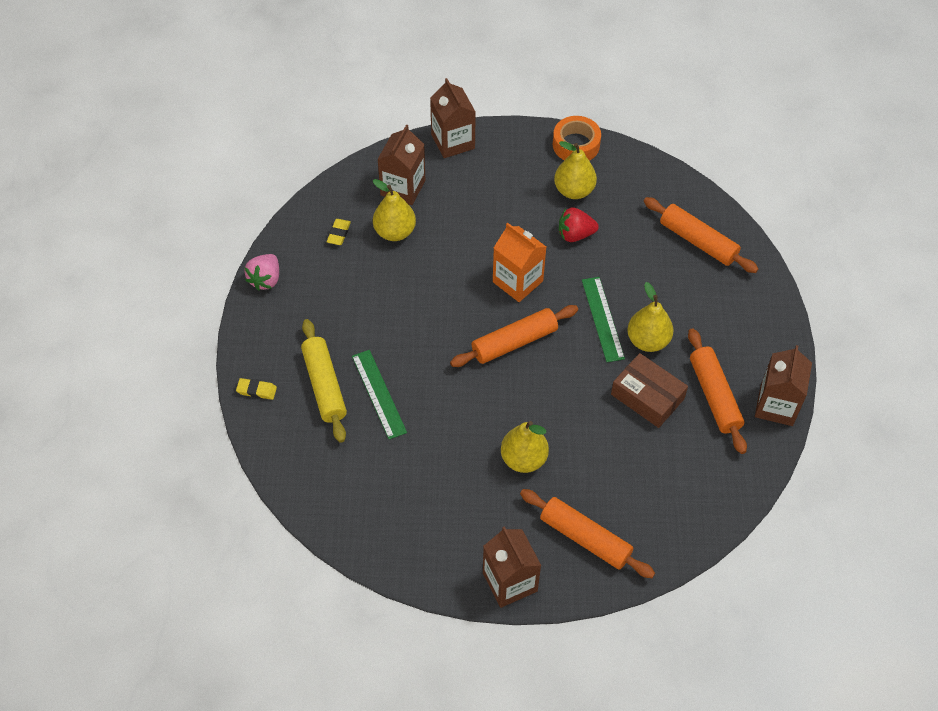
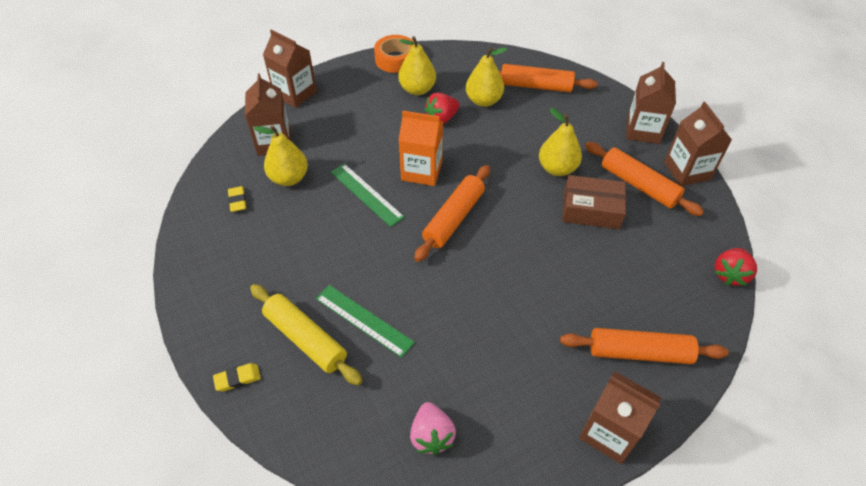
camera: 30 degrees left, 5 degrees down
pink strawberry [244,254,279,291] -> pink strawberry moved to [410,402,456,455]
yellow pear [501,421,549,473] -> yellow pear moved to [466,47,507,107]
green ruler [582,277,625,362] -> green ruler moved to [331,163,405,227]
none -> brown carton [626,62,676,144]
none -> red strawberry [715,248,757,286]

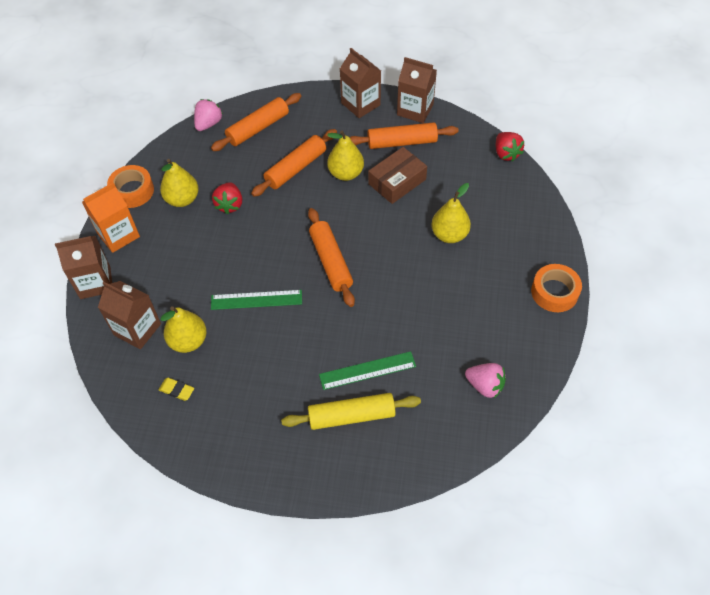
camera: 50 degrees left, 5 degrees up
yellow eraser [213,363,261,392] -> none
orange carton [398,111,443,186] -> orange carton moved to [82,182,140,253]
yellow pear [466,47,507,107] -> yellow pear moved to [431,183,471,243]
orange rolling pin [560,328,729,364] -> orange rolling pin moved to [251,129,337,197]
brown carton [579,371,661,464] -> orange tape [531,264,582,312]
none -> pink strawberry [194,99,223,131]

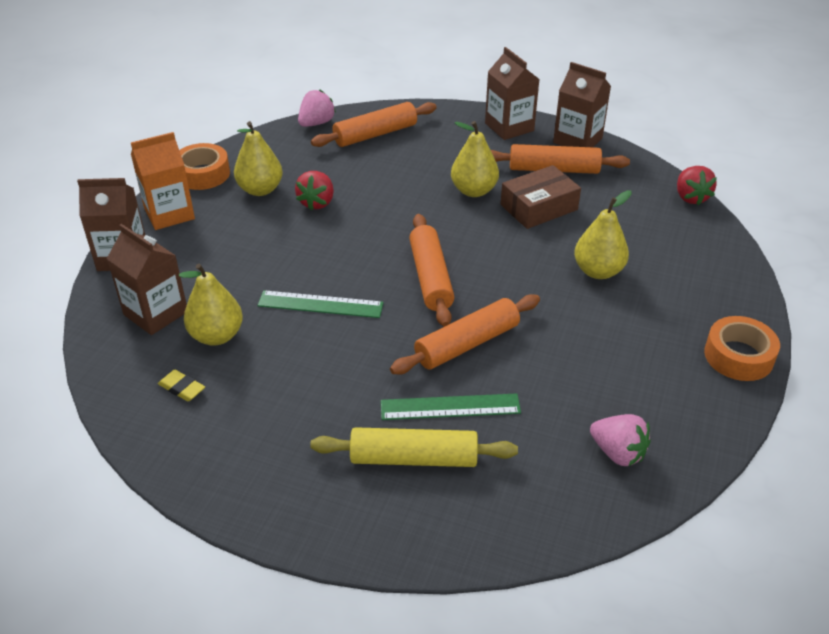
camera: 10 degrees right, 15 degrees down
orange rolling pin [251,129,337,197] -> orange rolling pin moved to [390,294,540,374]

